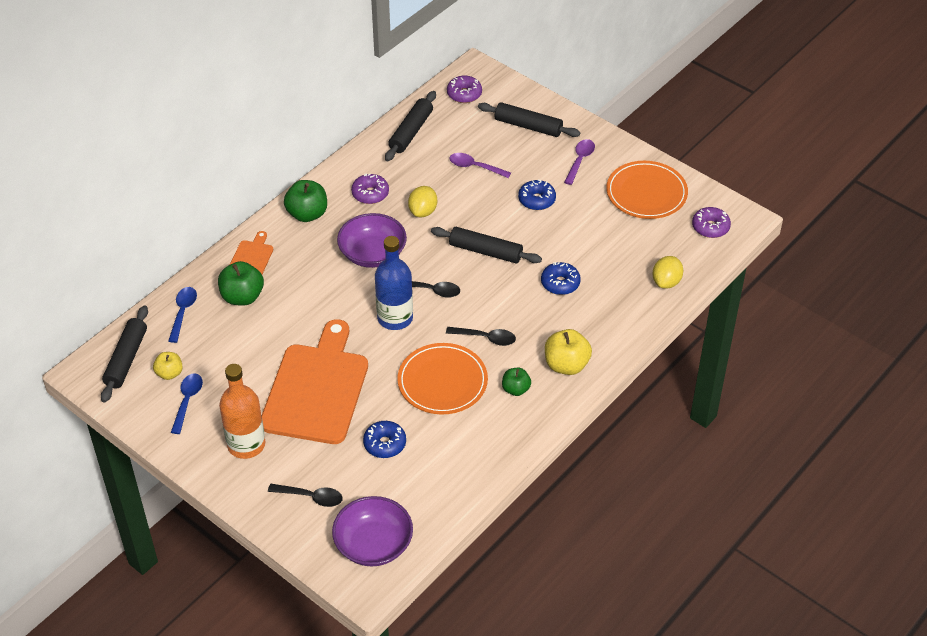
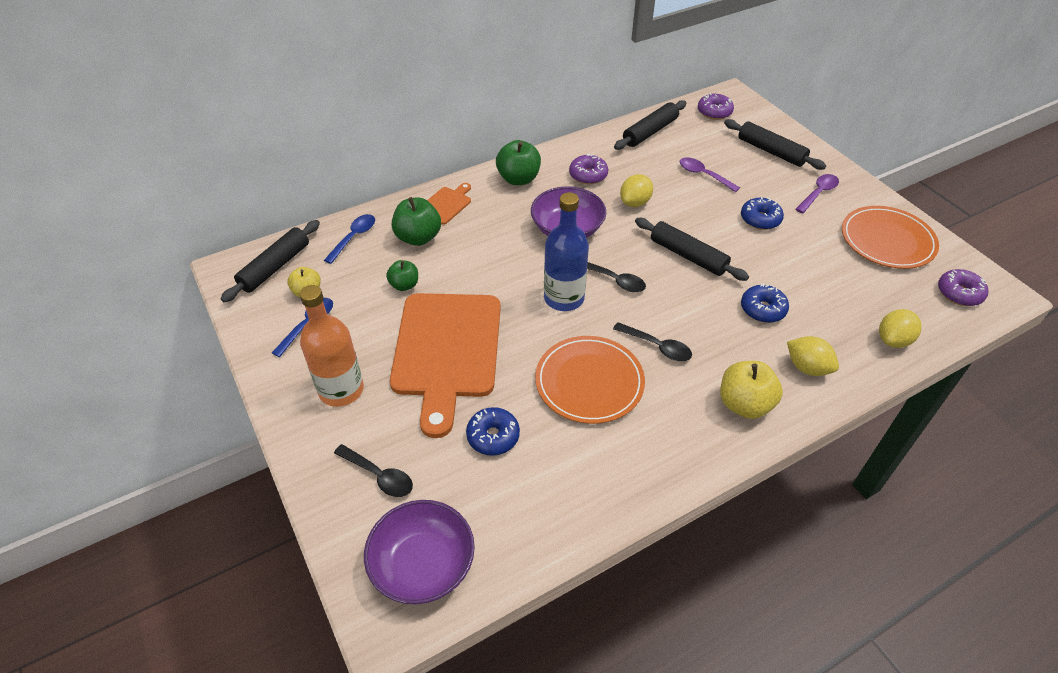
camera: 20 degrees right, 0 degrees up
orange cutting board [262,319,368,444] -> orange cutting board turned 150 degrees clockwise [390,293,501,438]
green apple [502,368,531,396] -> green apple moved to [386,260,418,291]
none -> yellow lemon [787,336,839,376]

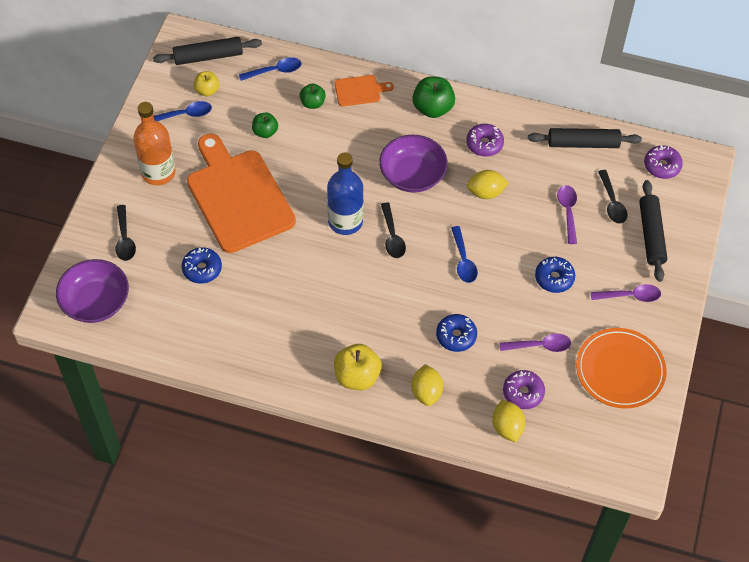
camera: 45 degrees right, 10 degrees up
orange cutting board [390,293,501,438] -> orange cutting board turned 105 degrees clockwise [187,133,296,253]
green apple [392,197,441,246] -> green apple [299,84,326,109], size x0.61
orange plate [535,336,645,424] -> none
black spoon [613,322,692,361] -> black spoon moved to [598,170,627,224]
black rolling pin [635,218,749,281] -> blue spoon [451,226,478,283]
yellow lemon [879,309,922,348] -> yellow lemon turned 75 degrees clockwise [492,400,525,443]
purple donut [938,269,988,306] -> purple donut moved to [503,370,545,409]
none -> purple spoon [500,333,571,352]

